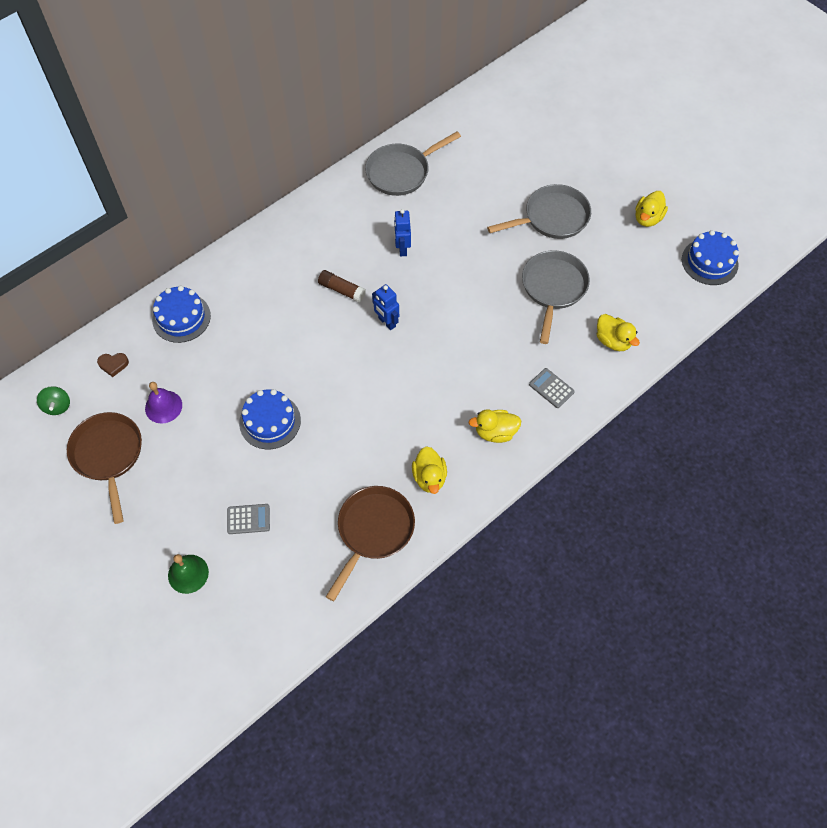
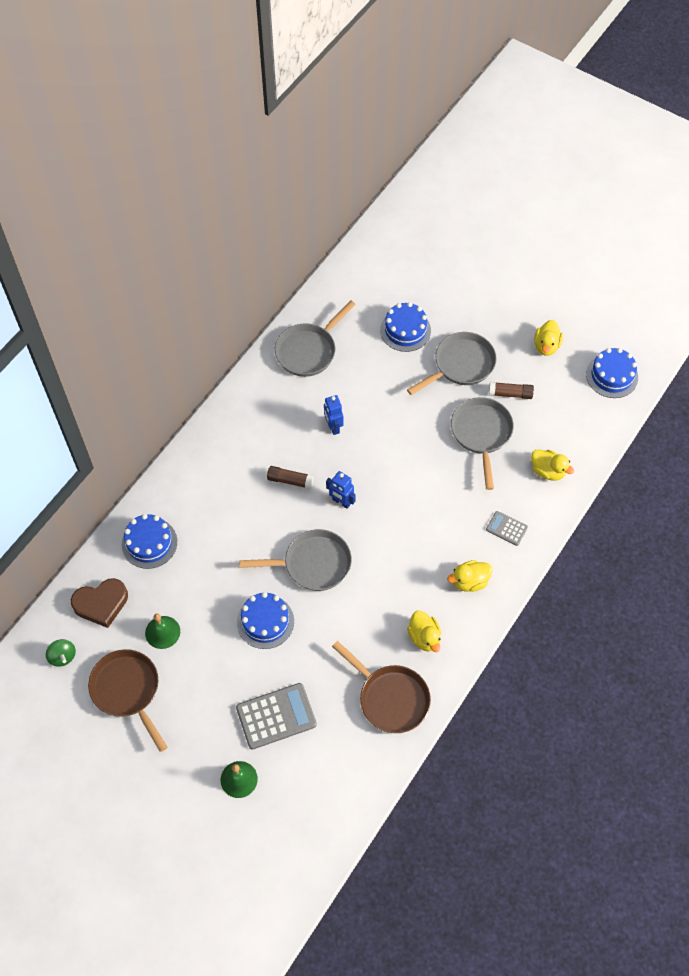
camera: 15 degrees left, 0 degrees up
brown heart [97,353,129,377] -> brown heart [71,578,128,628], size x1.98
purple bell [145,382,182,424] -> green bell [145,614,180,649]
grey calculator [227,504,270,534] -> grey calculator [236,683,317,749], size x1.83
brown pan [326,486,415,601] -> brown pan turned 120 degrees clockwise [332,641,431,733]
none -> grey pan [239,529,352,591]
none -> blue cake [380,302,431,352]
none -> brown glue stick [489,382,534,399]

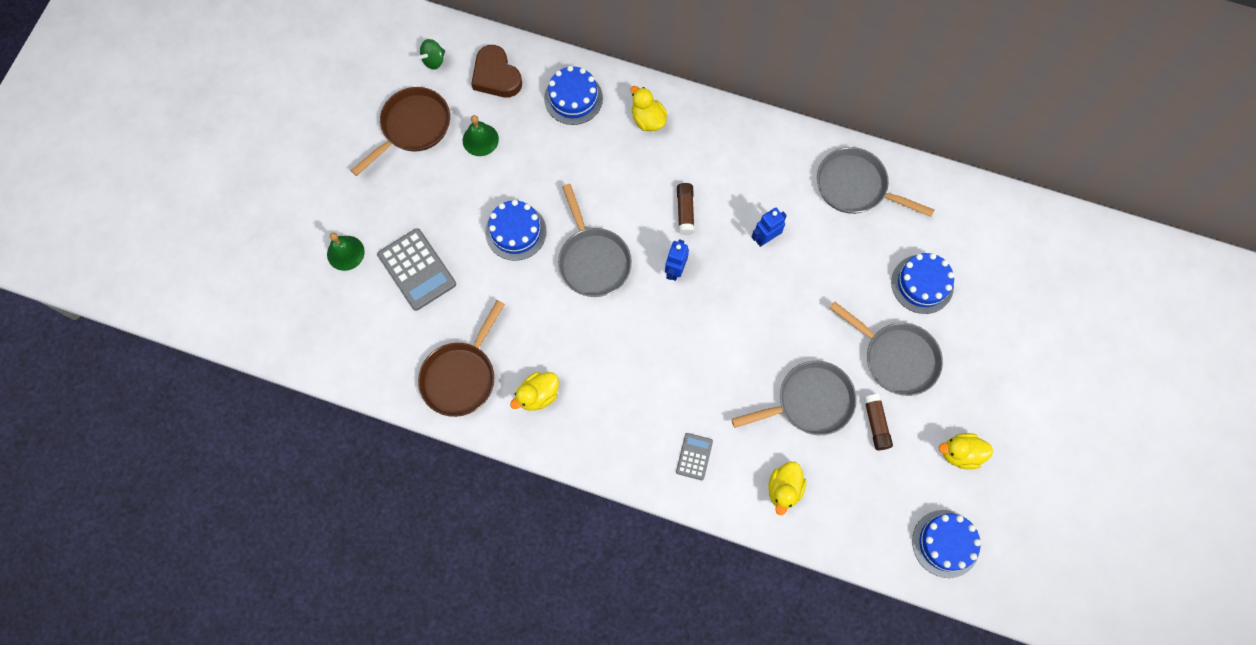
camera: 75 degrees right, 10 degrees up
yellow duck [447,560,492,592] -> yellow duck moved to [630,86,668,131]

